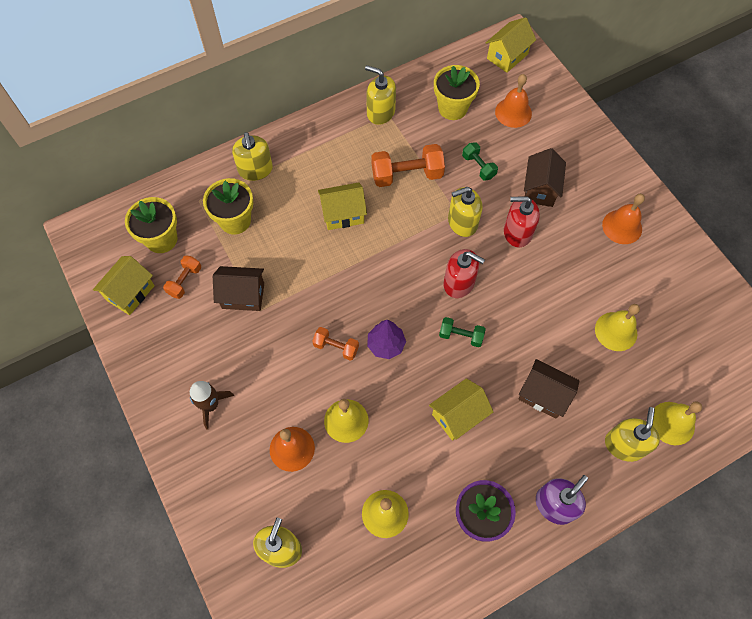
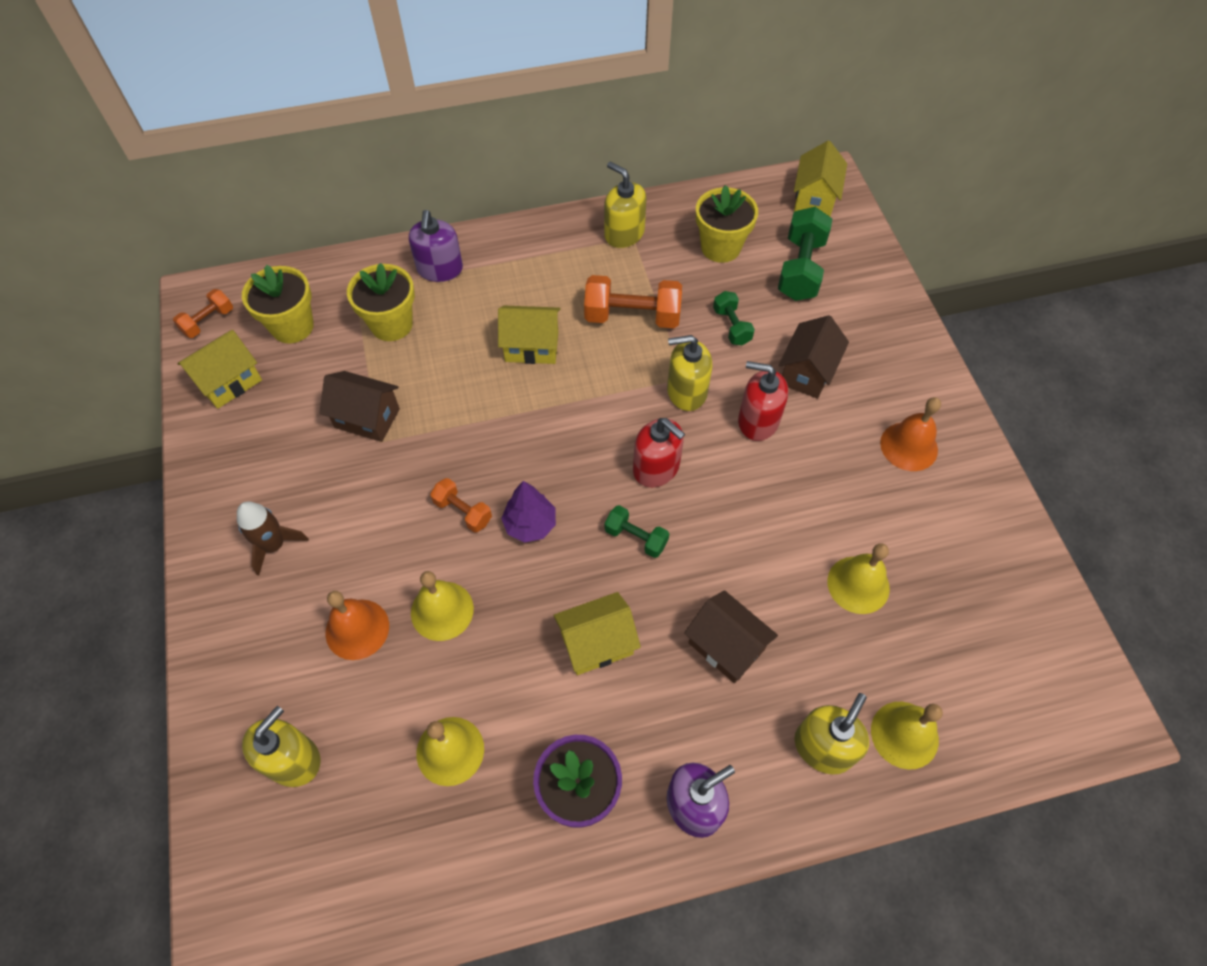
camera: 15 degrees right, 5 degrees down
orange dumbbell [163,255,201,299] -> orange dumbbell moved to [173,289,233,338]
yellow soap dispenser [232,132,273,181] -> purple soap dispenser [409,210,463,282]
yellow house [486,17,536,73] -> yellow house turned 45 degrees counterclockwise [794,141,847,216]
orange bell [495,74,532,128] -> green dumbbell [778,207,832,301]

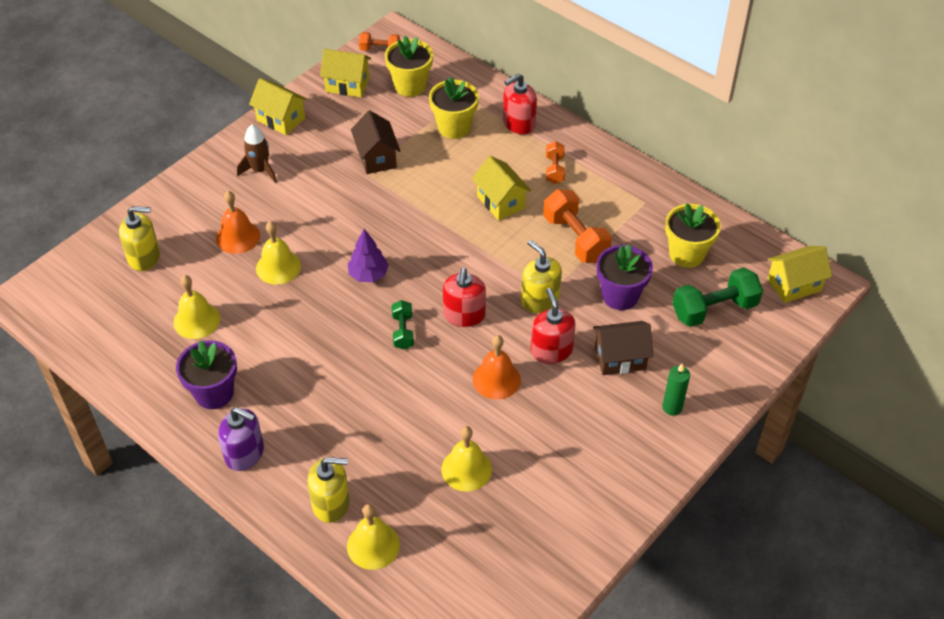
camera: 55 degrees right, 10 degrees down
purple soap dispenser [409,210,463,282] -> red soap dispenser [503,73,537,135]
orange dumbbell [430,478,492,533] -> orange dumbbell moved to [546,141,565,184]
yellow house [554,592,641,675] -> yellow house moved to [249,78,307,135]
yellow soap dispenser [604,162,647,248] -> none
brown house [684,590,778,683] -> none
green dumbbell [713,291,755,345] -> purple flower pot [597,244,653,310]
orange bell [880,397,941,471] -> orange bell moved to [473,335,521,400]
none -> green candle [662,364,690,416]

